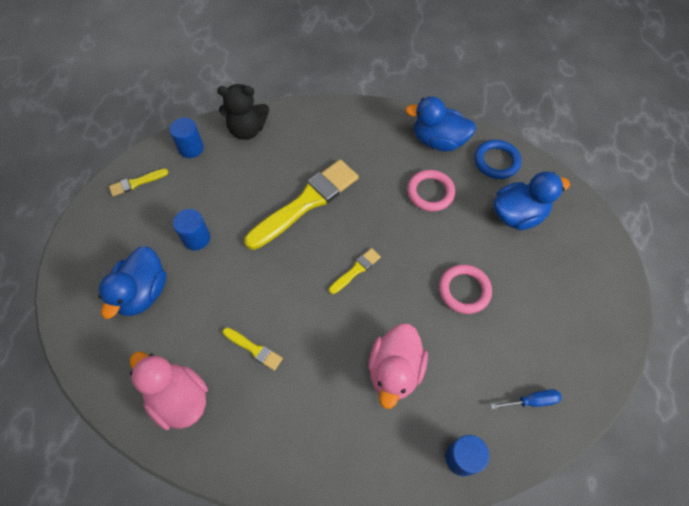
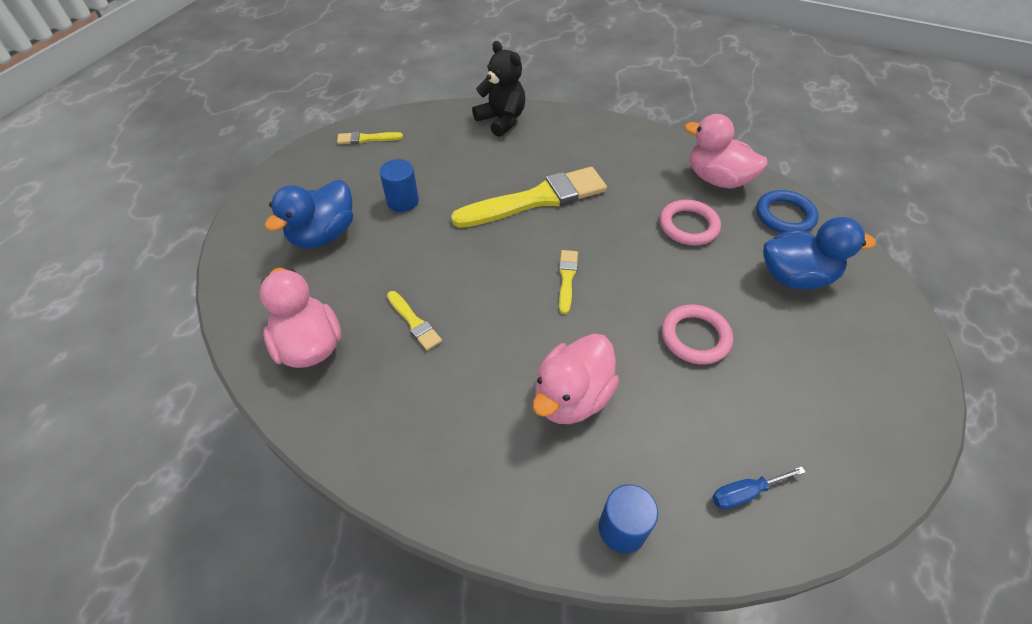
camera: 20 degrees right, 10 degrees down
blue cylinder [169,118,204,158] -> none
black teddy bear [217,84,269,140] -> black teddy bear turned 150 degrees counterclockwise [472,41,525,137]
yellow brush [329,248,381,294] -> yellow brush turned 60 degrees counterclockwise [559,250,578,314]
blue duck [405,96,476,151] -> pink duck [684,114,768,189]
blue screwdriver [491,389,561,409] -> blue screwdriver turned 150 degrees clockwise [713,466,805,510]

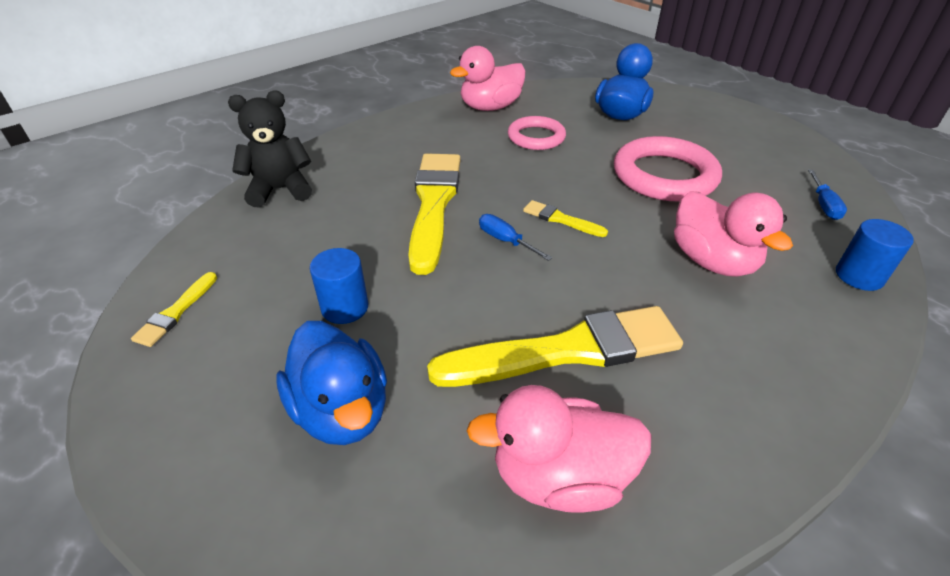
camera: 65 degrees left, 10 degrees down
yellow brush [387,291,442,351] -> yellow brush [427,306,683,387], size x2.24
pink ring [662,304,733,364] -> pink ring [614,136,722,201], size x1.62
blue ring [756,190,819,233] -> none
none -> blue screwdriver [479,214,552,261]

